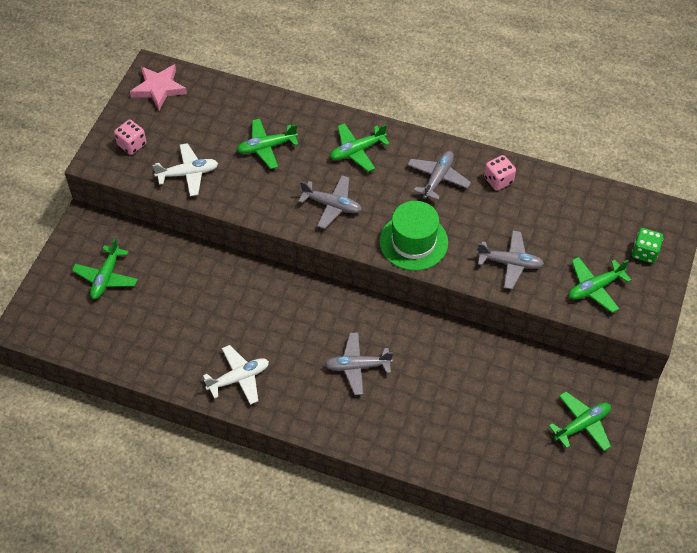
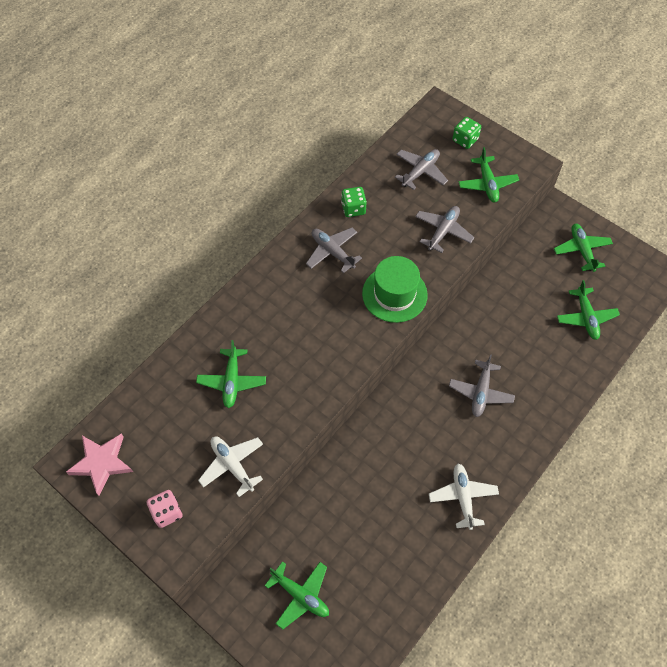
camera: 70 degrees left, 5 degrees up
white plane [152,143,218,196] -> white plane turned 45 degrees counterclockwise [198,437,263,497]
grey plane [298,175,362,229] -> grey plane moved to [395,149,448,190]
green plane [330,123,390,172] -> green plane moved to [557,280,620,340]
pink dice [484,155,516,190] -> green dice [341,187,367,217]

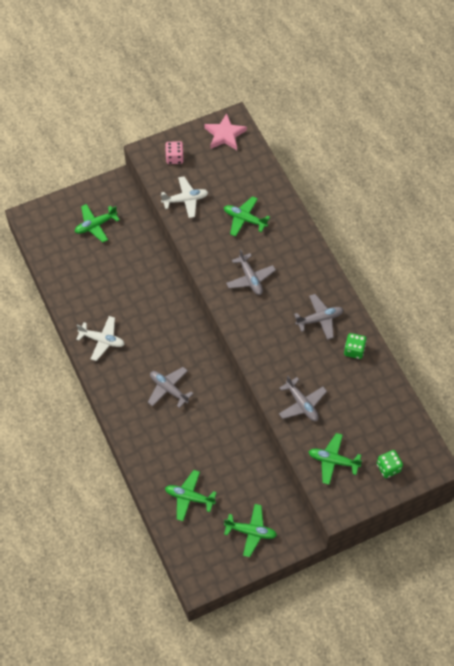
camera: 115 degrees right, 0 degrees up
green hat [362,256,428,323] -> none
grey plane [395,149,448,190] -> grey plane moved to [226,249,276,295]

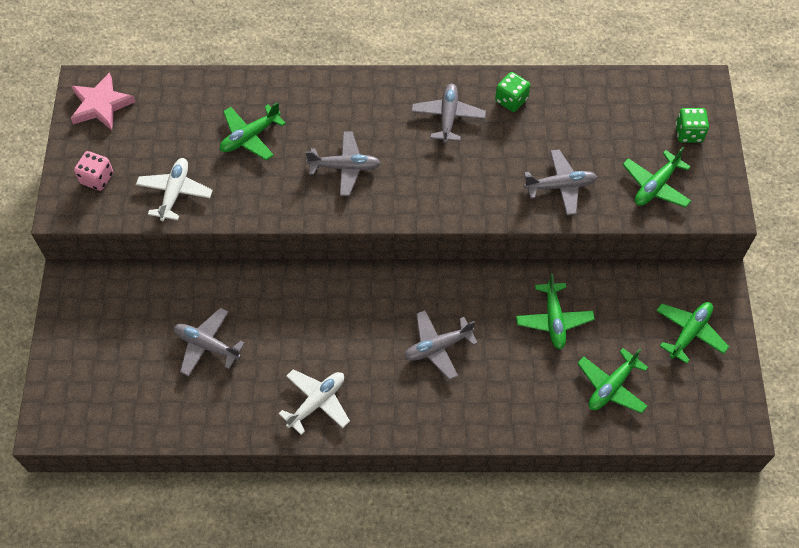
camera: 65 degrees left, 0 degrees up
green plane [75,204,119,242] -> green plane moved to [516,274,595,350]
none -> grey plane [174,308,245,376]

